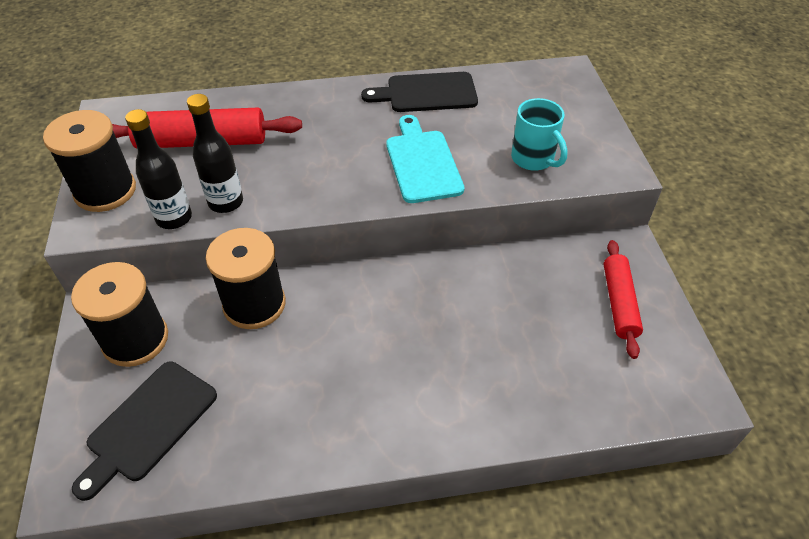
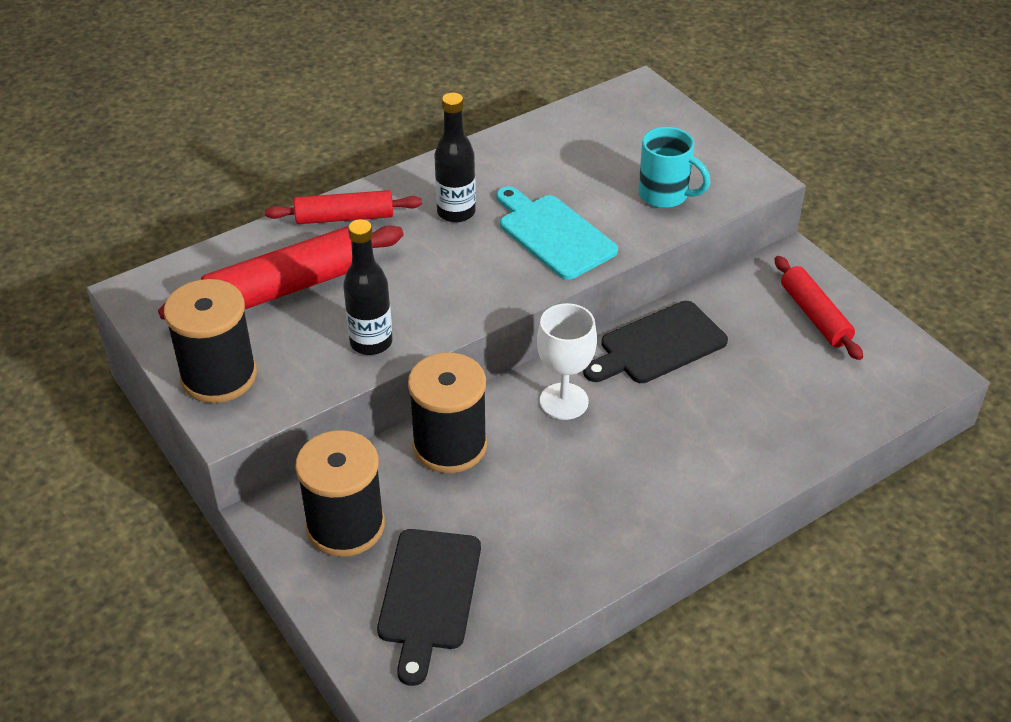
camera: 25 degrees left, 5 degrees down
black bottle [125,109,192,229] -> black bottle moved to [434,93,476,223]
black cutting board [361,72,478,112] -> black cutting board moved to [583,301,728,383]
none -> red rolling pin [265,190,422,224]
none -> white goblet [537,303,597,420]

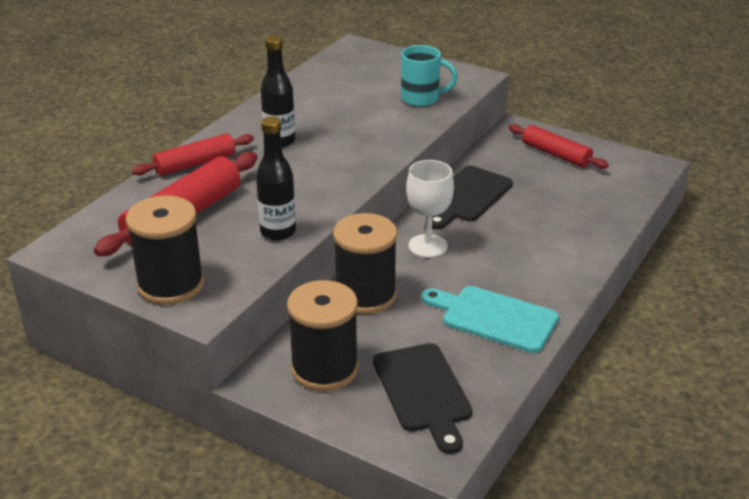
camera: 25 degrees left, 10 degrees down
turquoise cutting board [497,186,618,280] -> turquoise cutting board moved to [421,286,559,353]

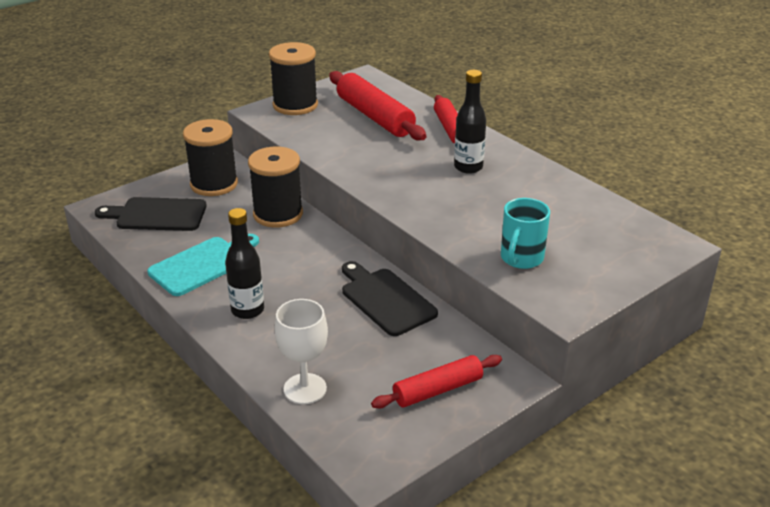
camera: 110 degrees right, 0 degrees up
black bottle [256,116,296,241] -> black bottle moved to [225,208,264,319]
white goblet [406,160,454,258] -> white goblet moved to [275,299,328,404]

